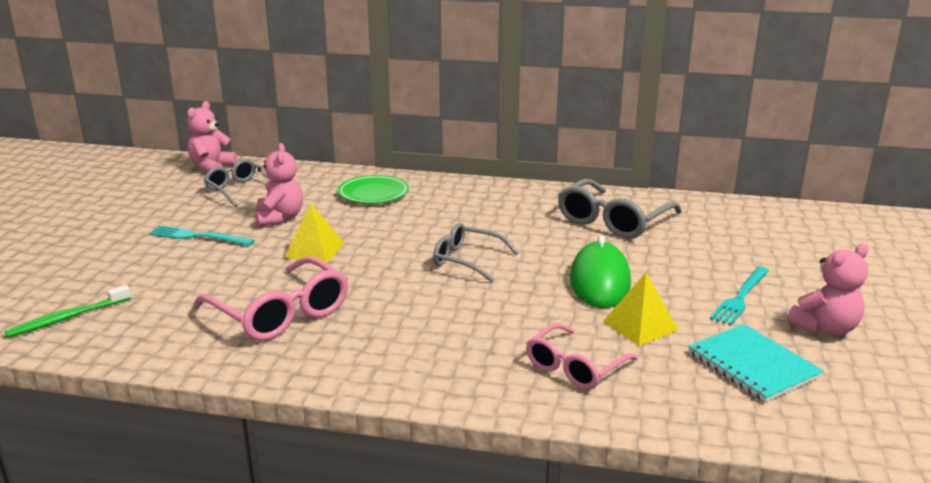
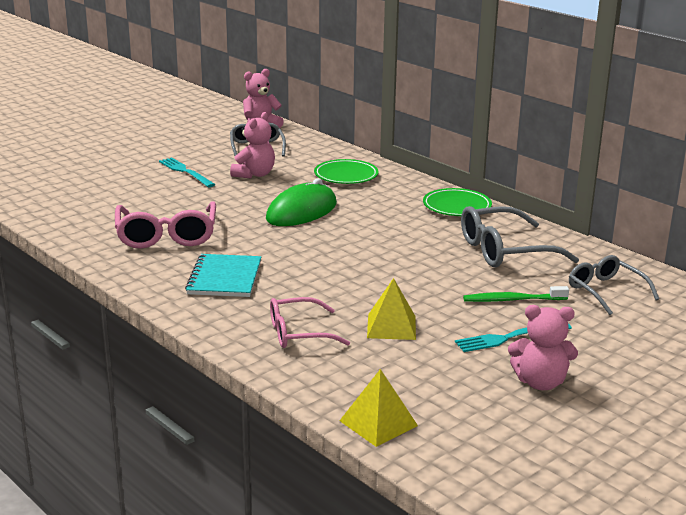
camera: 35 degrees right, 0 degrees up
green toothbrush [5,285,131,338] -> green toothbrush moved to [463,286,569,302]
yellow pyramid [284,203,344,263] -> yellow pyramid moved to [340,369,418,447]
grey glasses [433,223,519,282] -> grey glasses moved to [569,255,659,315]
green mouse [570,235,631,308] -> green mouse moved to [266,178,337,226]
turquoise notebook [688,324,824,403] -> turquoise notebook moved to [185,254,261,297]
none -> green plate [423,188,492,216]

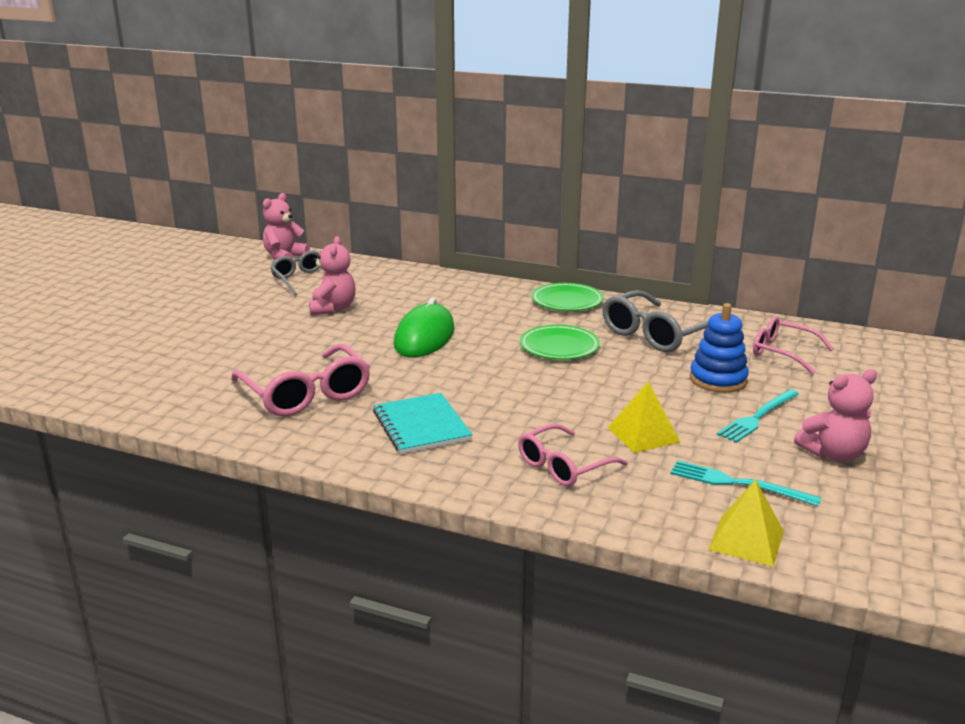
camera: 25 degrees left, 0 degrees up
turquoise fork [159,158,216,187] -> turquoise fork moved to [670,460,821,506]
green plate [314,159,378,184] -> green plate moved to [520,325,600,360]
green toothbrush [463,286,569,302] -> blue stacking toy [690,303,749,393]
grey glasses [569,255,659,315] -> pink glasses [753,316,834,374]

